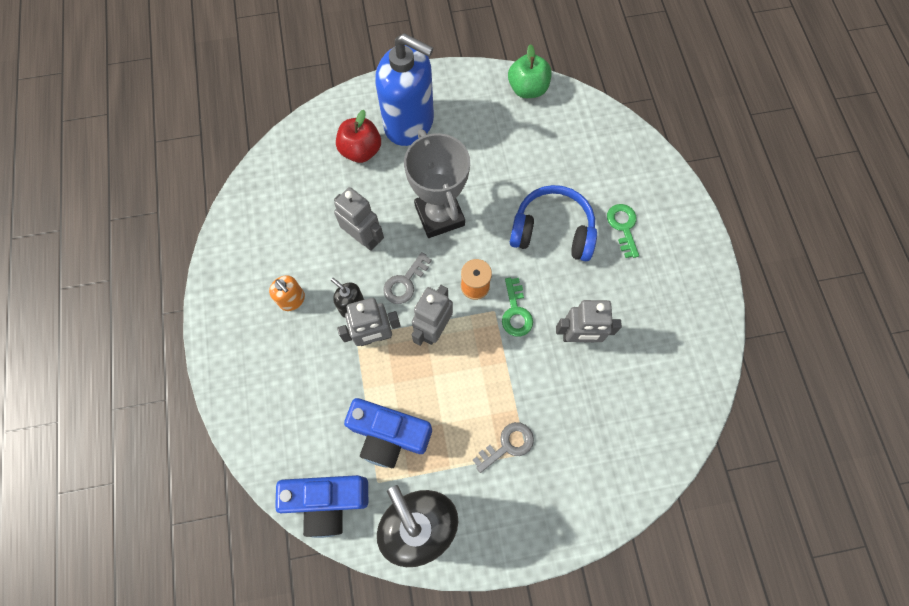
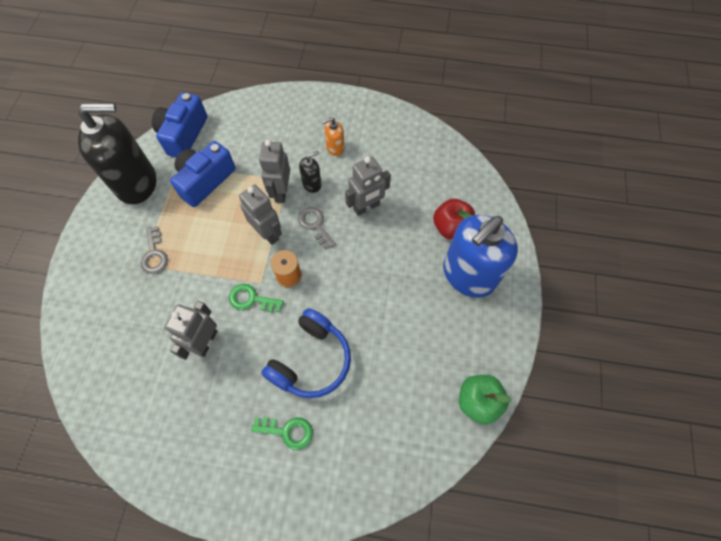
camera: 110 degrees right, 5 degrees down
grey trophy [404,129,470,238] -> none

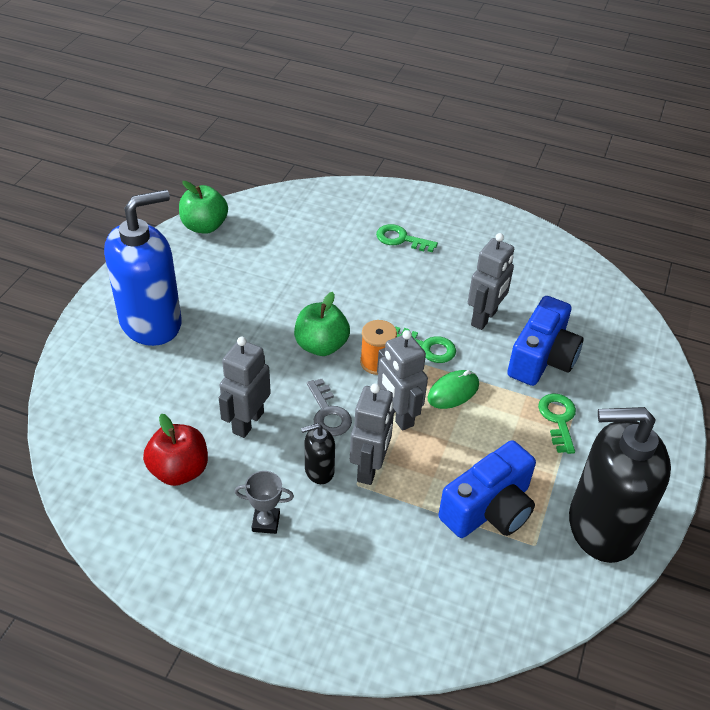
camera: 170 degrees left, 20 degrees down
grey key [141,226,168,274] -> green key [538,393,576,454]
blue camera [152,92,207,158] -> blue camera moved to [507,296,583,386]
blue headphones [261,308,351,398] -> none
orange soap dispenser [322,117,344,156] -> grey trophy [235,471,294,534]
grey robot [345,156,391,216] -> grey robot turned 45 degrees counterclockwise [219,337,271,438]
red apple [433,199,475,239] -> red apple moved to [143,414,208,486]
none -> green apple [294,292,350,356]
none -> green mouse [427,370,479,409]

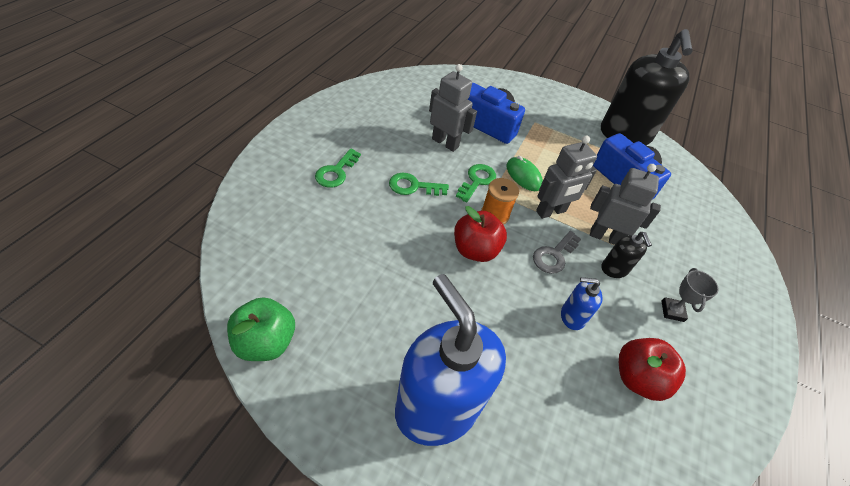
camera: 90 degrees left, 5 degrees up
grey robot [219,337,271,438] -> blue soap dispenser [561,277,602,330]
green apple [294,292,350,356] -> red apple [454,206,507,262]
grey key [307,379,352,436] -> grey key turned 150 degrees clockwise [533,231,581,274]
green key [538,393,576,454] -> green key moved to [389,173,449,196]

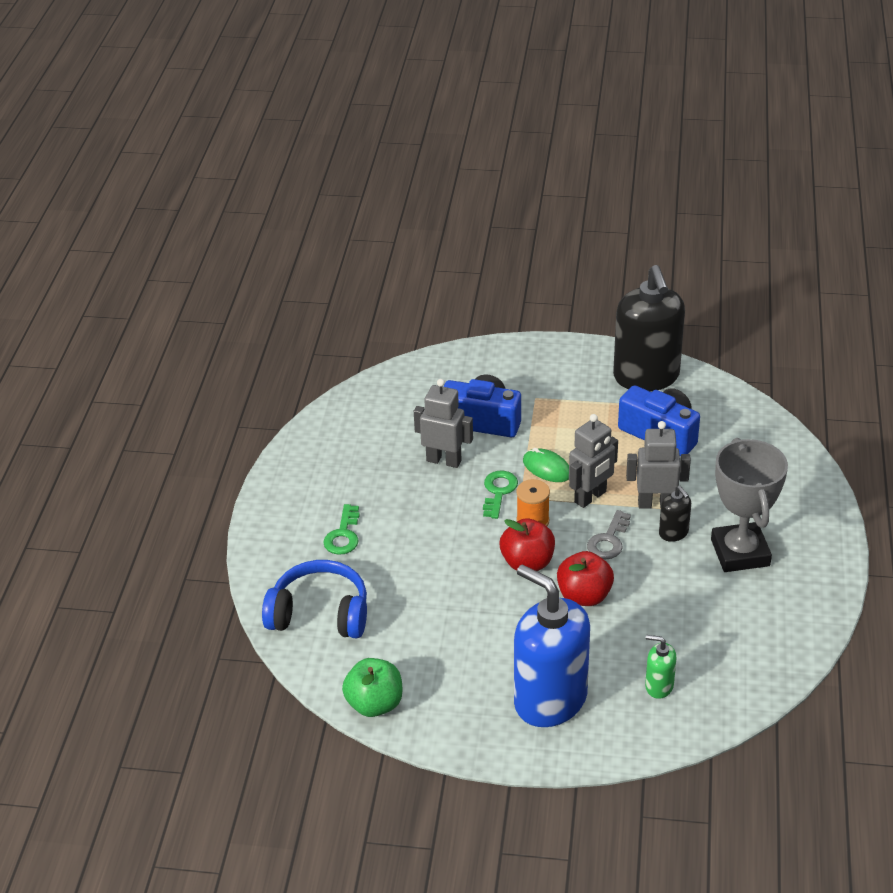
camera: 10 degrees left, 10 degrees down
green key [389,173,449,196] -> none
blue soap dispenser [561,277,602,330] -> none
red apple [619,338,686,401] -> red apple moved to [557,551,614,606]
grey trophy [661,268,719,322] -> grey trophy [711,438,788,572], size x2.27
none -> blue headphones [262,560,367,638]
none -> green soap dispenser [645,635,676,699]

